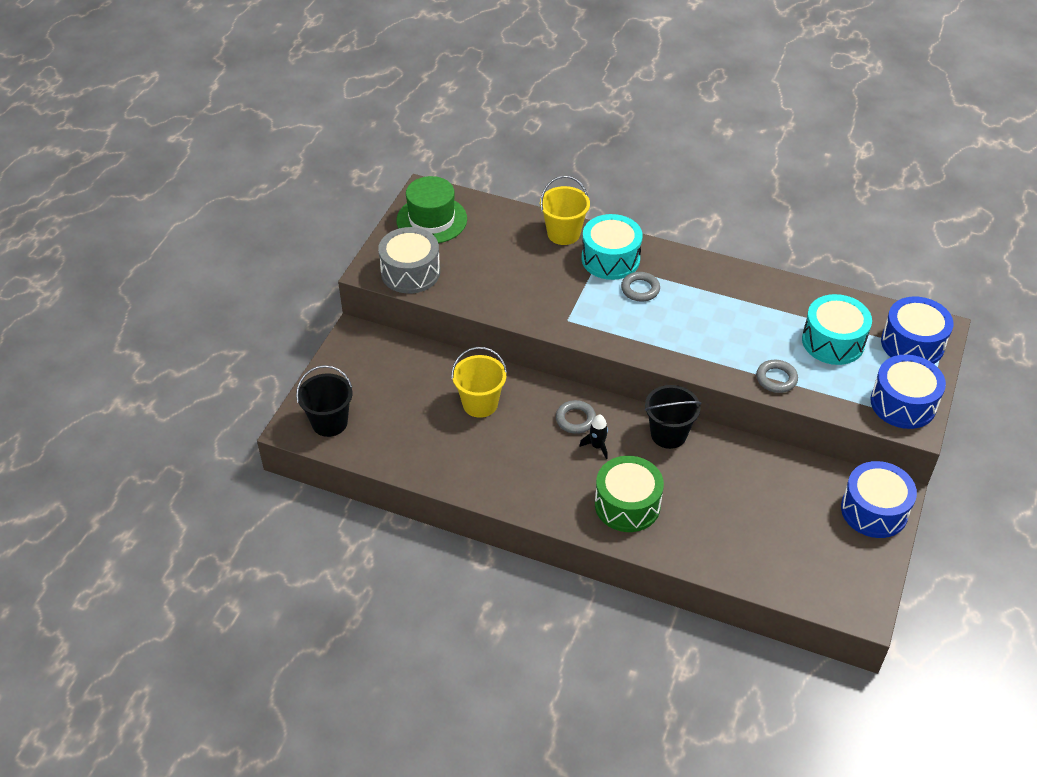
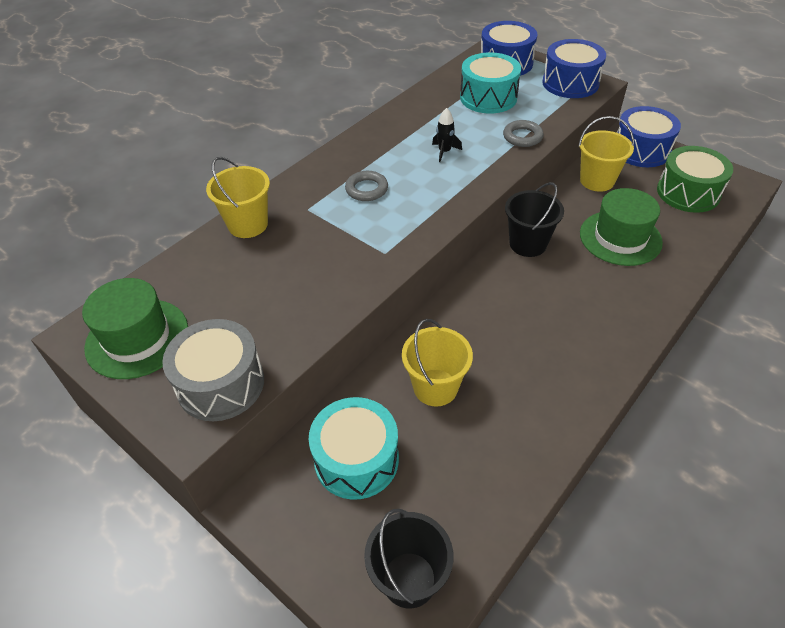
camera: 70 degrees left, 0 degrees up
grey ring [556,400,596,434] -> none
black rocket [579,415,608,459] -> black rocket moved to [432,108,462,162]
turquoise drum [582,214,642,280] -> turquoise drum moved to [309,397,399,500]
green drum [595,456,664,532] -> green drum moved to [657,146,733,213]
none -> yellow bucket [579,116,634,192]
none -> green hat [580,188,663,266]

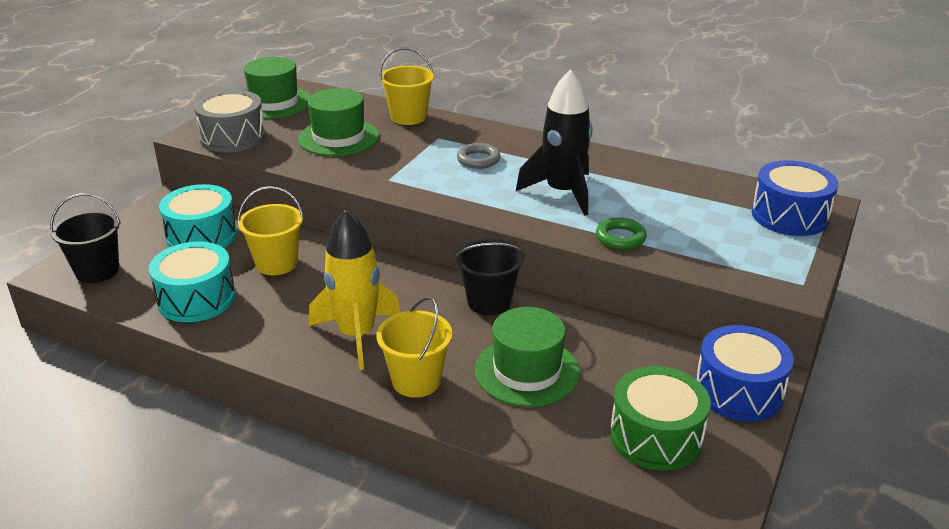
camera: 75 degrees right, 15 degrees down
black rocket [432,108,462,162] -> black rocket [516,69,592,216], size x2.31
turquoise drum [460,52,521,113] -> turquoise drum moved to [149,242,236,322]
grey ring [503,120,544,147] -> green ring [596,217,647,250]
blue drum [542,39,606,98] -> none
yellow bucket [579,116,634,192] -> yellow bucket moved to [377,297,452,398]
none -> green hat [298,88,379,156]
none -> yellow rocket [309,209,400,370]

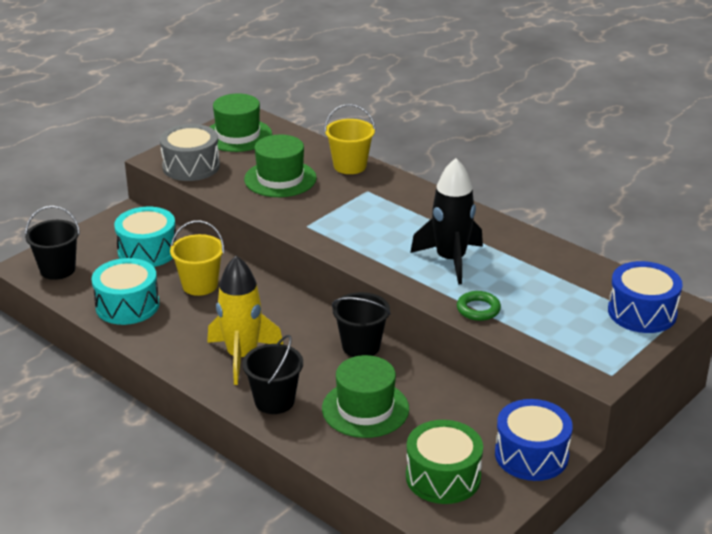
camera: 15 degrees right, 0 degrees up
yellow bucket [377,297,452,398] -> black bucket [242,335,303,414]
grey ring [457,143,501,169] -> none

